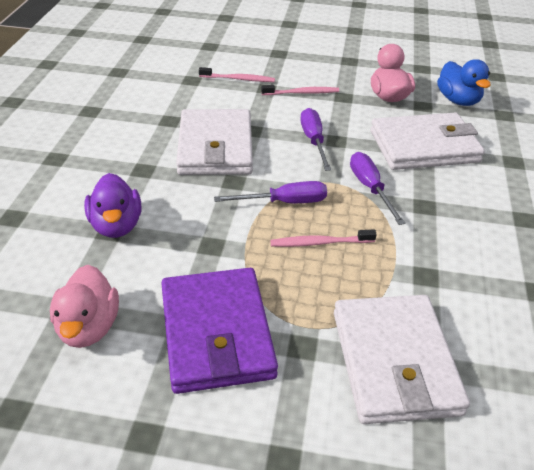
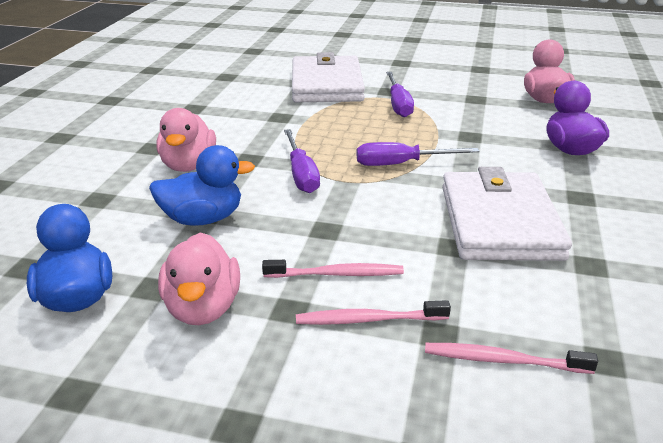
camera: 175 degrees left, 10 degrees down
purple wallet [161,268,278,394] -> none
pink toothbrush [270,229,377,247] -> pink toothbrush moved to [262,260,404,278]
purple screwdriver [301,108,331,171] -> purple screwdriver moved to [386,72,414,117]
white wallet [370,112,485,170] -> blue duck [149,145,255,226]
none -> pink duck [156,108,216,172]

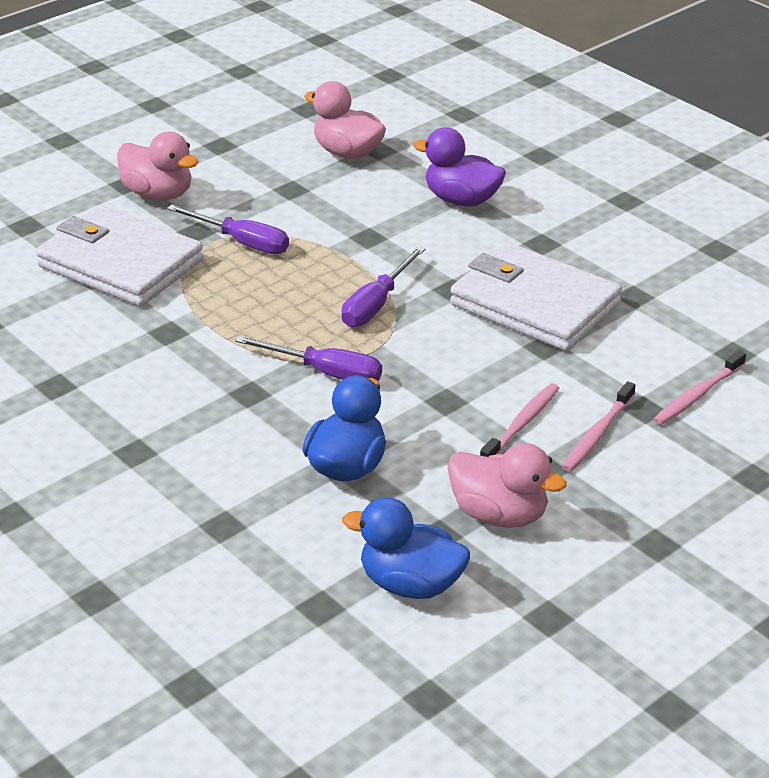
camera: 55 degrees left, 5 degrees up
pink duck [156,108,216,172] -> pink duck moved to [117,132,198,200]

